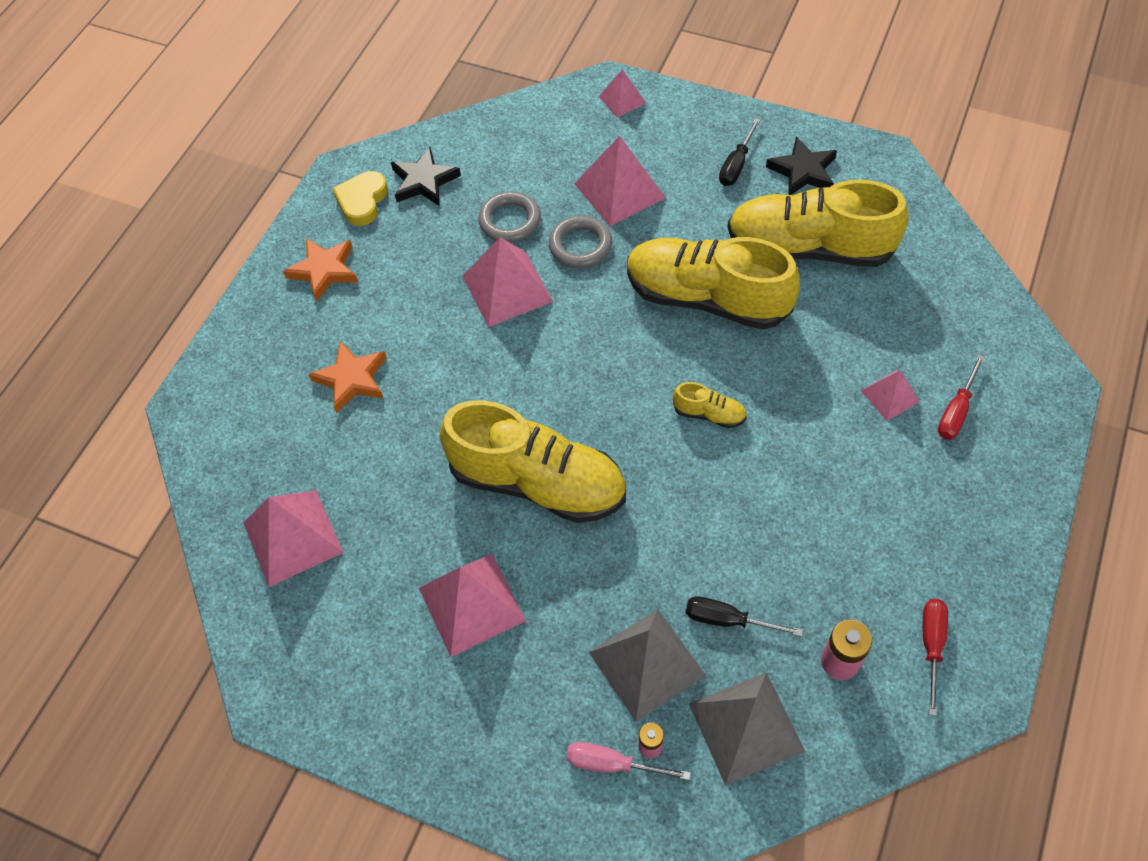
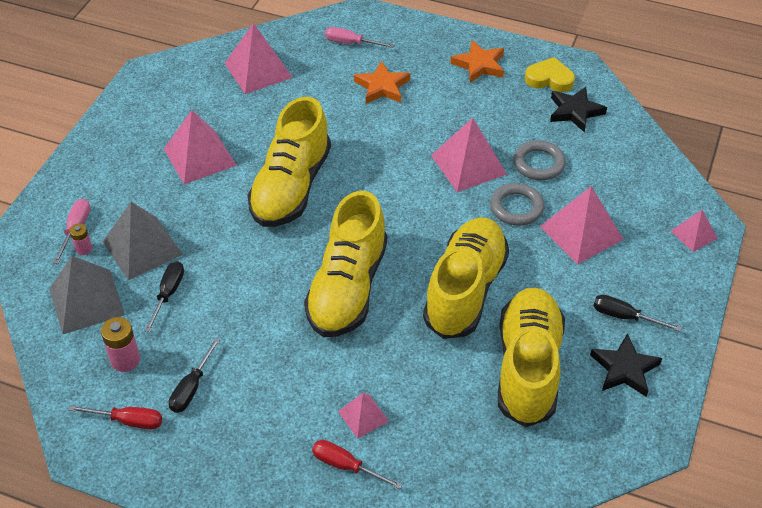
camera: 85 degrees right, 10 degrees down
yellow shoe [673,382,747,428] -> yellow shoe [304,191,387,337], size x2.44
none -> black screwdriver [169,337,220,413]
none -> pink screwdriver [325,27,394,48]

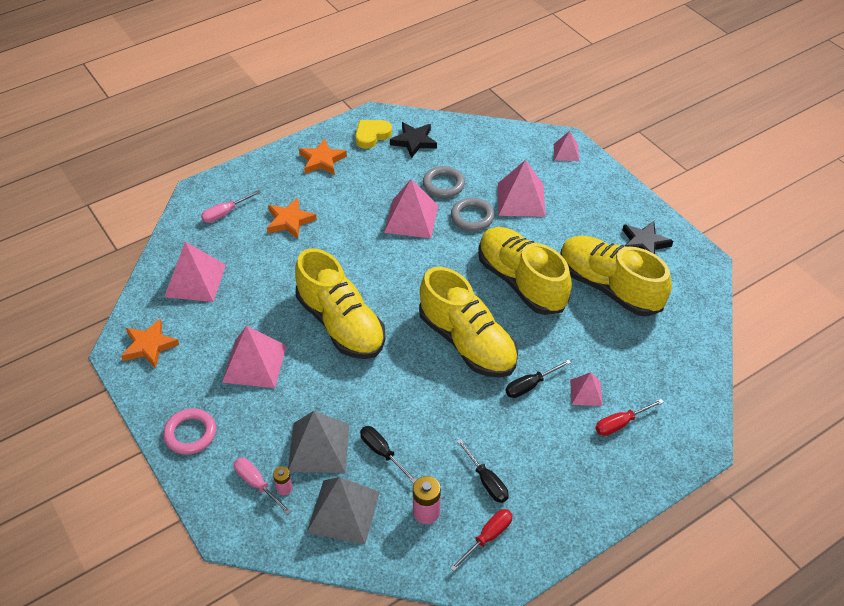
camera: 55 degrees left, 0 degrees up
black screwdriver [593,295,682,332] -> black screwdriver moved to [505,359,571,398]
none -> orange star [121,319,179,368]
none -> pink ring [163,408,216,455]

